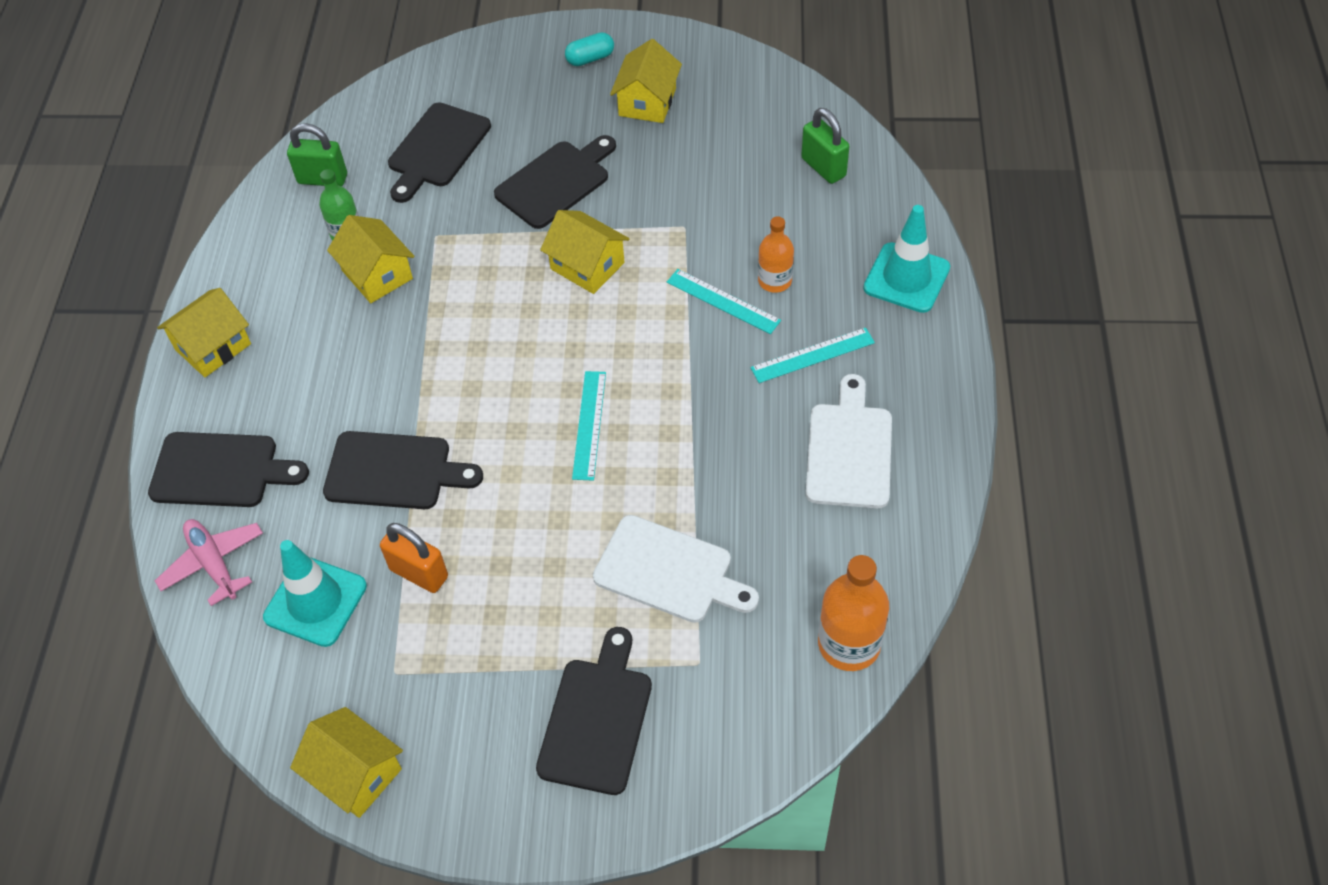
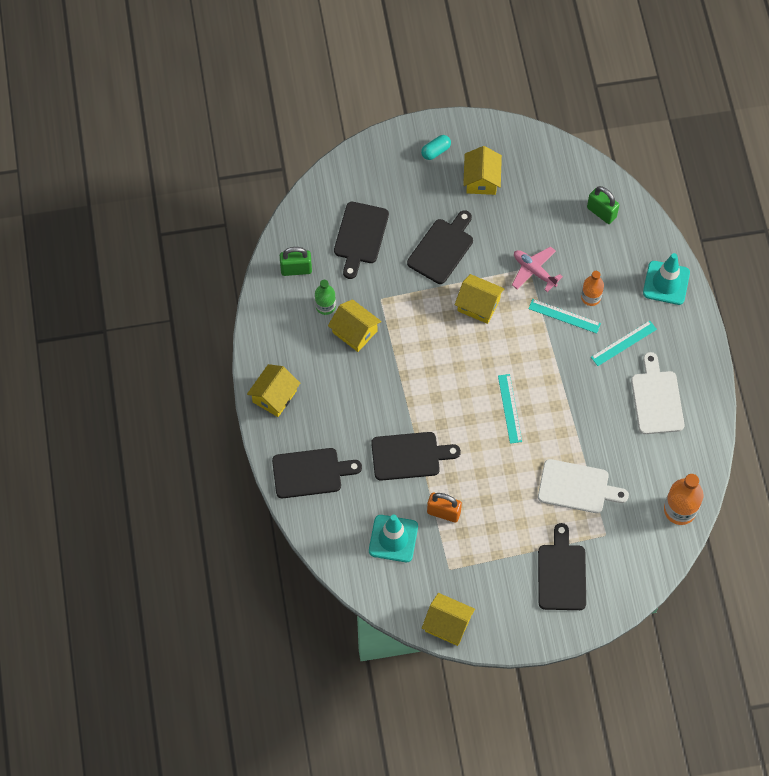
camera: 15 degrees left, 10 degrees up
pink plane [155,519,263,606] -> pink plane moved to [512,246,563,292]

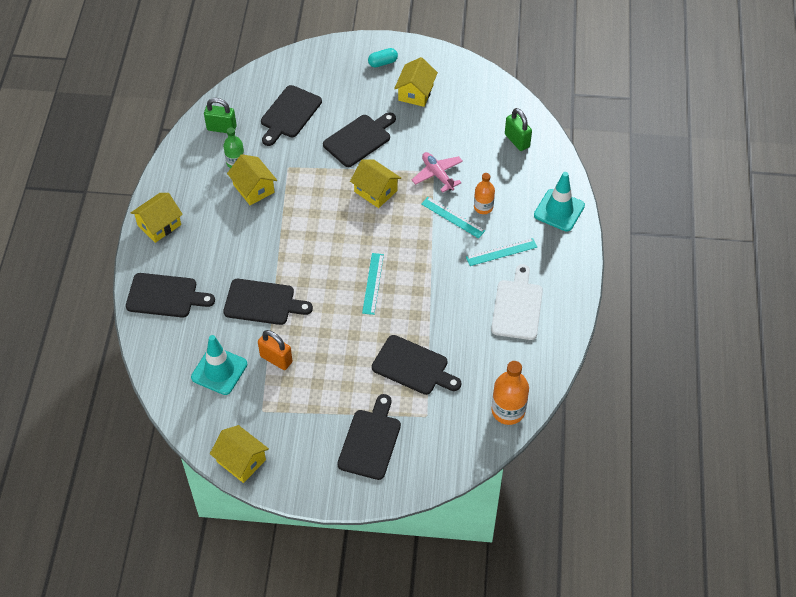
camera: 15 degrees right, 10 degrees down
white cutting board [538,459,629,513] -> black cutting board [372,335,461,395]

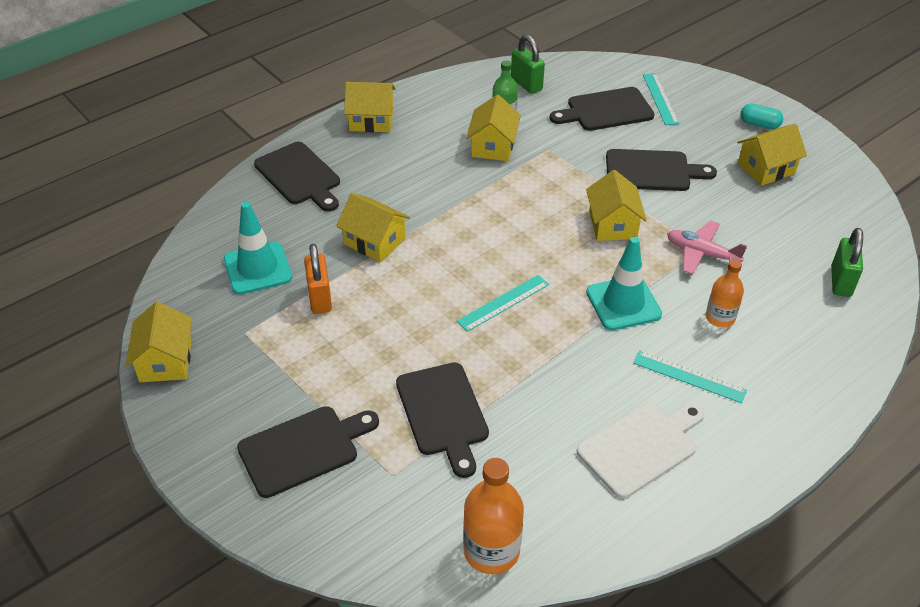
camera: 45 degrees right, 10 degrees down
black cutting board [223,279,313,325] -> yellow house [336,193,410,262]
pink plane [412,152,463,193] -> pink plane turned 75 degrees counterclockwise [667,221,747,275]
turquoise ruler [421,197,485,238] -> turquoise ruler moved to [643,73,679,125]
turquoise traffic cone [534,172,585,232] -> turquoise traffic cone moved to [586,237,662,330]

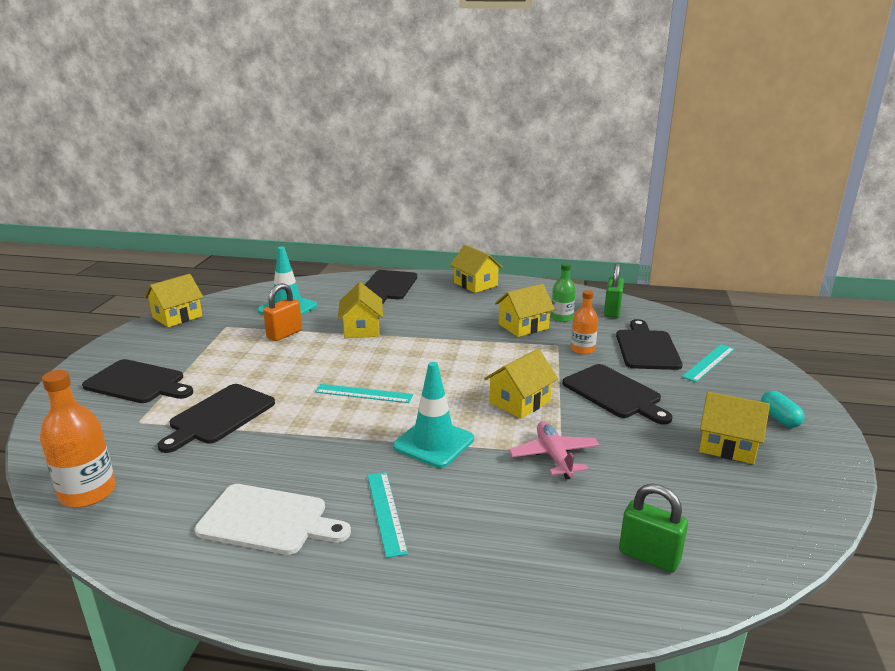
camera: 50 degrees right, 20 degrees down
black cutting board [550,87,654,131] -> black cutting board turned 60 degrees clockwise [616,319,683,370]
orange bottle [706,259,744,328] -> orange bottle moved to [571,290,598,355]
green padlock [831,228,863,297] -> green padlock turned 60 degrees clockwise [619,483,688,572]

